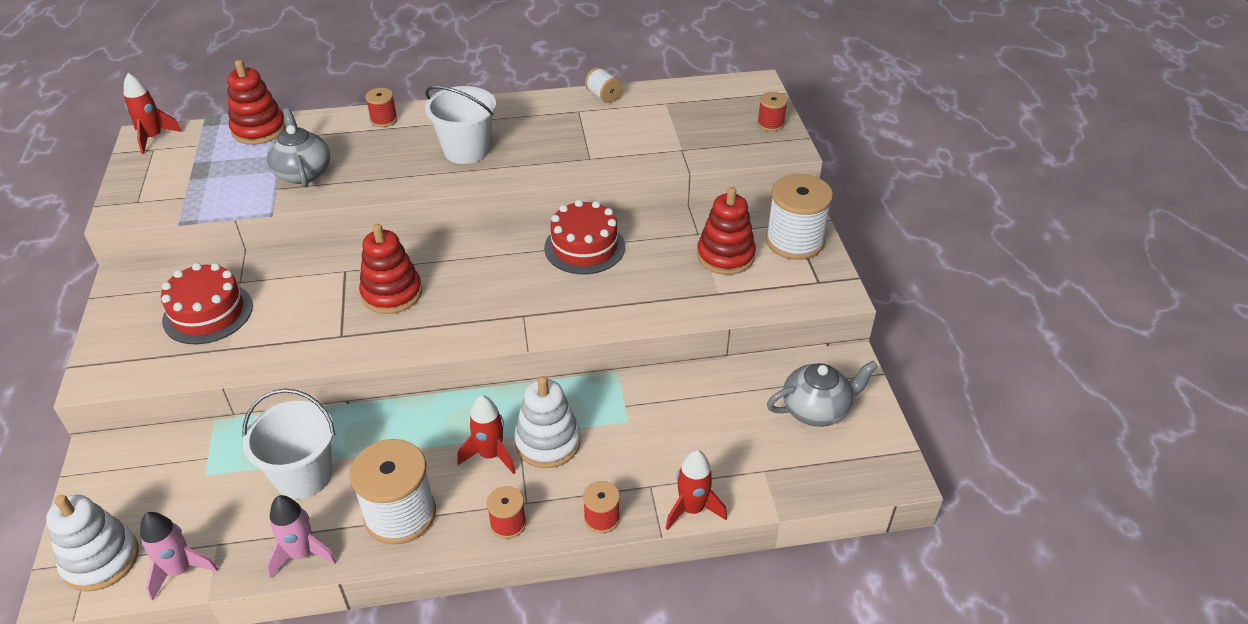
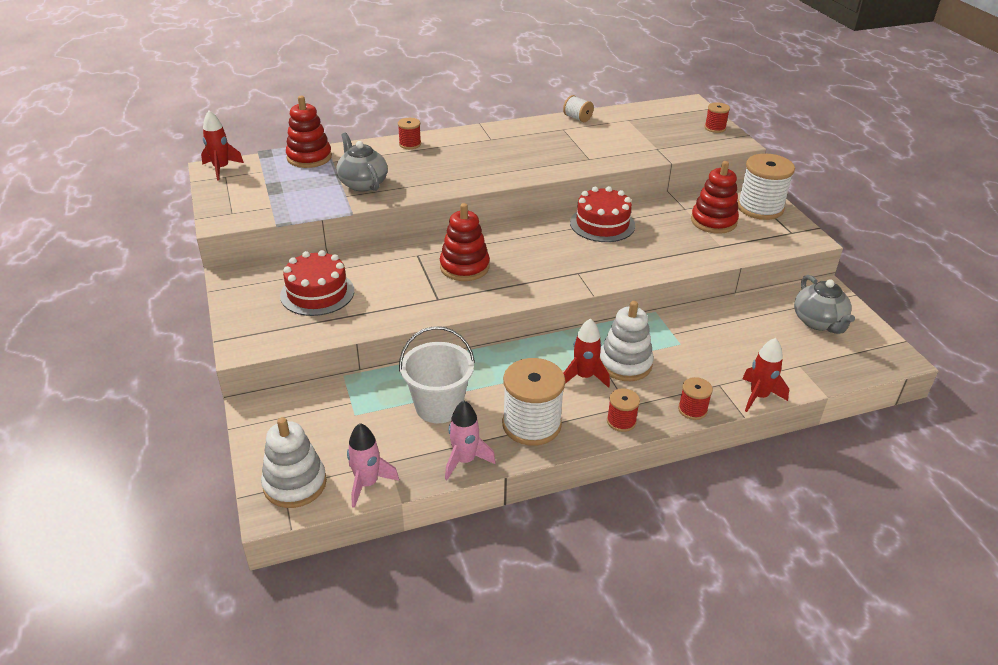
camera: 10 degrees left, 5 degrees down
white bucket [425,86,496,164] -> none
grey teapot [767,361,878,427] -> grey teapot turned 105 degrees clockwise [794,275,855,334]

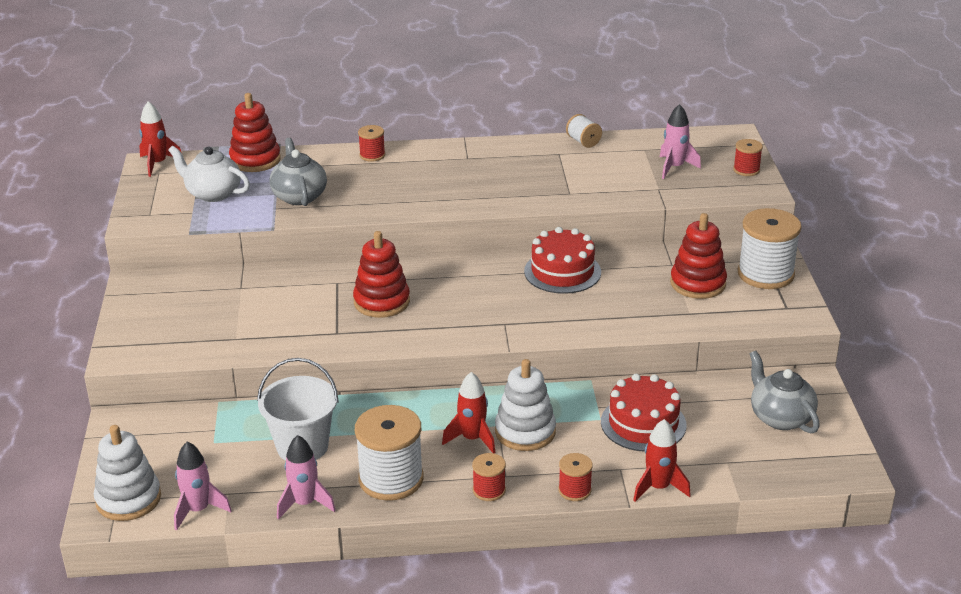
camera: 15 degrees right, 5 degrees down
red cake [280,250,354,316] -> red cake moved to [601,374,686,452]
grey teapot [794,275,855,334] -> grey teapot turned 150 degrees clockwise [750,351,820,433]
none -> white teapot [168,146,250,202]
none -> pink rocket [660,104,701,179]

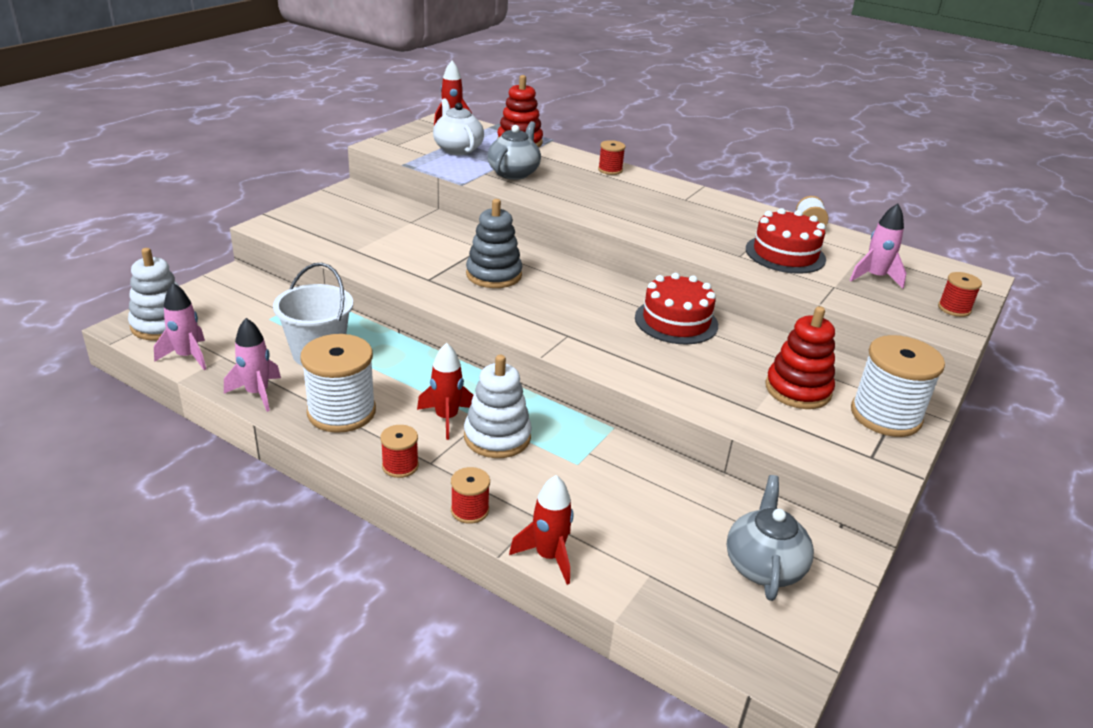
camera: 35 degrees right, 0 degrees up
red stacking toy [353,231,410,318] -> grey stacking toy [466,199,522,288]
red cake [601,374,686,452] -> red cake moved to [746,208,826,274]

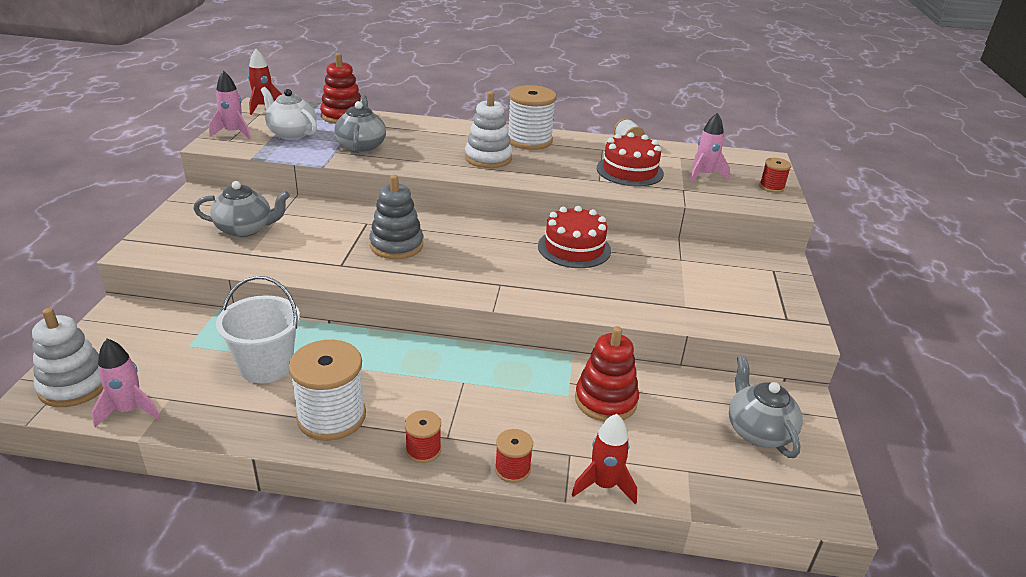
camera: 25 degrees left, 0 degrees up
pink rocket [224,318,281,412] -> pink rocket moved to [209,71,251,140]
red rocket [417,343,473,440] -> none
white stacking toy [464,355,532,458] -> white stacking toy moved to [465,91,512,168]
red spool [598,140,626,175] -> none
red stacking toy [765,306,835,409] -> red stacking toy moved to [575,326,639,422]
white spool [851,335,945,437] -> white spool moved to [508,85,556,150]
none -> grey teapot [193,181,290,237]

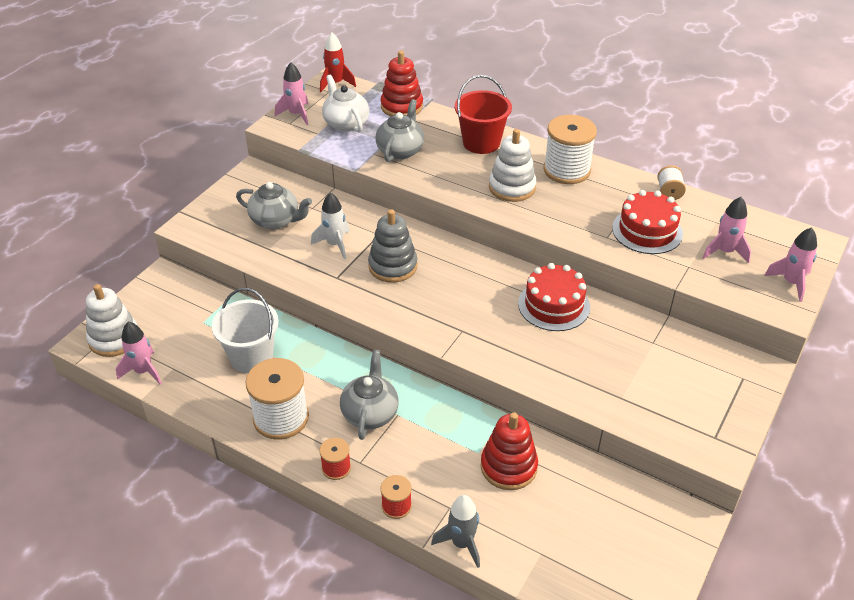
camera: 25 degrees right, 10 degrees up
red rocket [572,414,637,504] -> grey rocket [431,495,480,568]
grey teapot [729,356,803,458] -> grey teapot moved to [340,350,399,440]
red spool [759,158,791,193] -> pink rocket [764,227,817,302]
none -> white rocket [311,192,350,259]
none -> red bucket [455,75,512,154]

